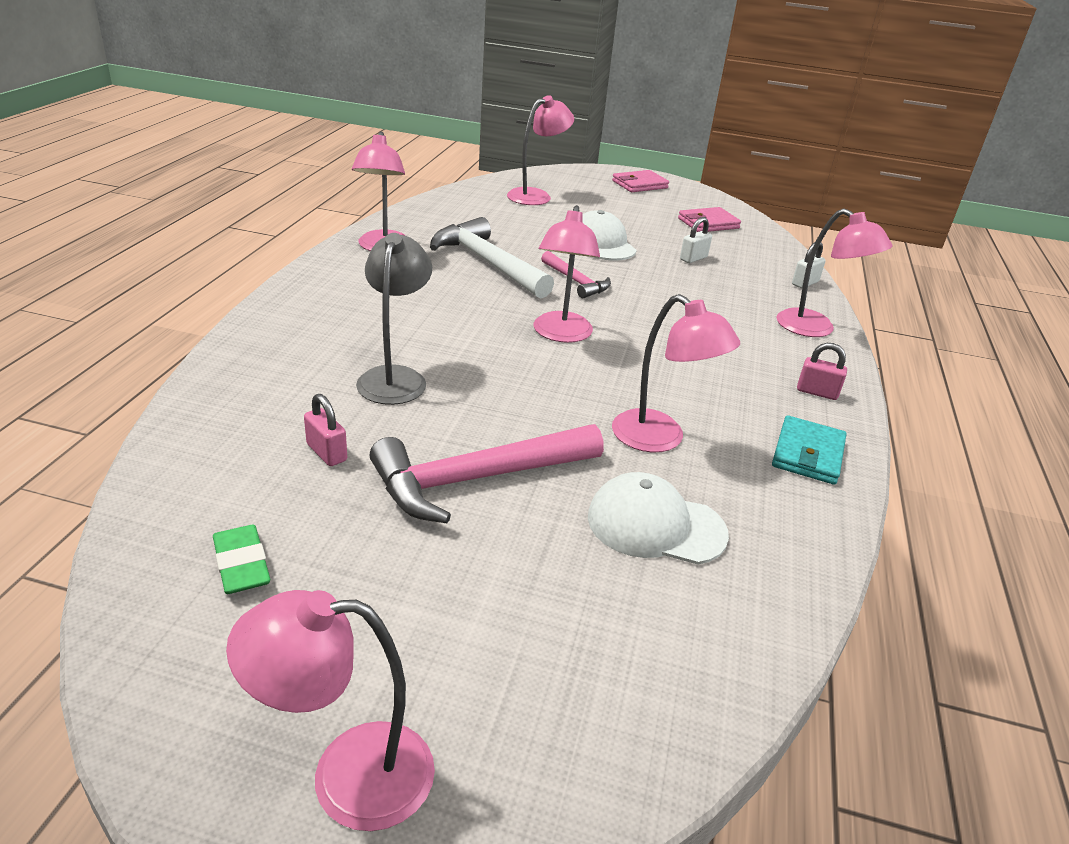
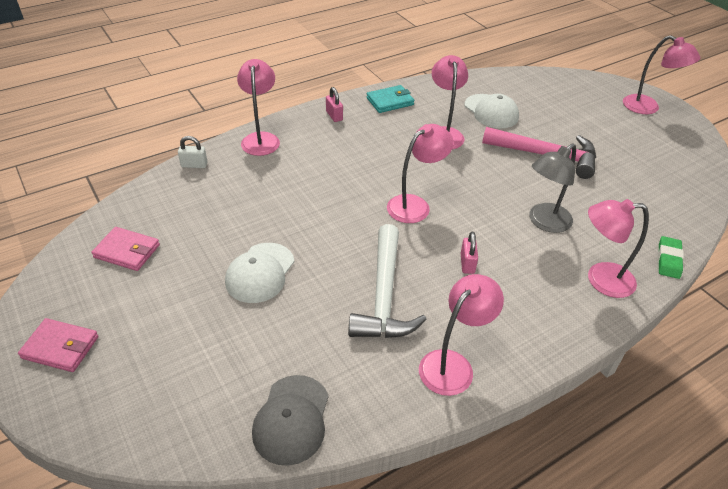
camera: 135 degrees left, 10 degrees up
green eraser [213,525,270,594] -> green eraser moved to [658,236,684,279]
pink padlock [304,394,347,466] -> pink padlock moved to [461,232,478,274]
pink lamp [507,95,574,205] -> pink lamp moved to [588,199,649,298]
pink hammer [541,251,611,298] -> none
white padlock [680,217,712,263] -> none
none -> grey cap [252,375,329,466]

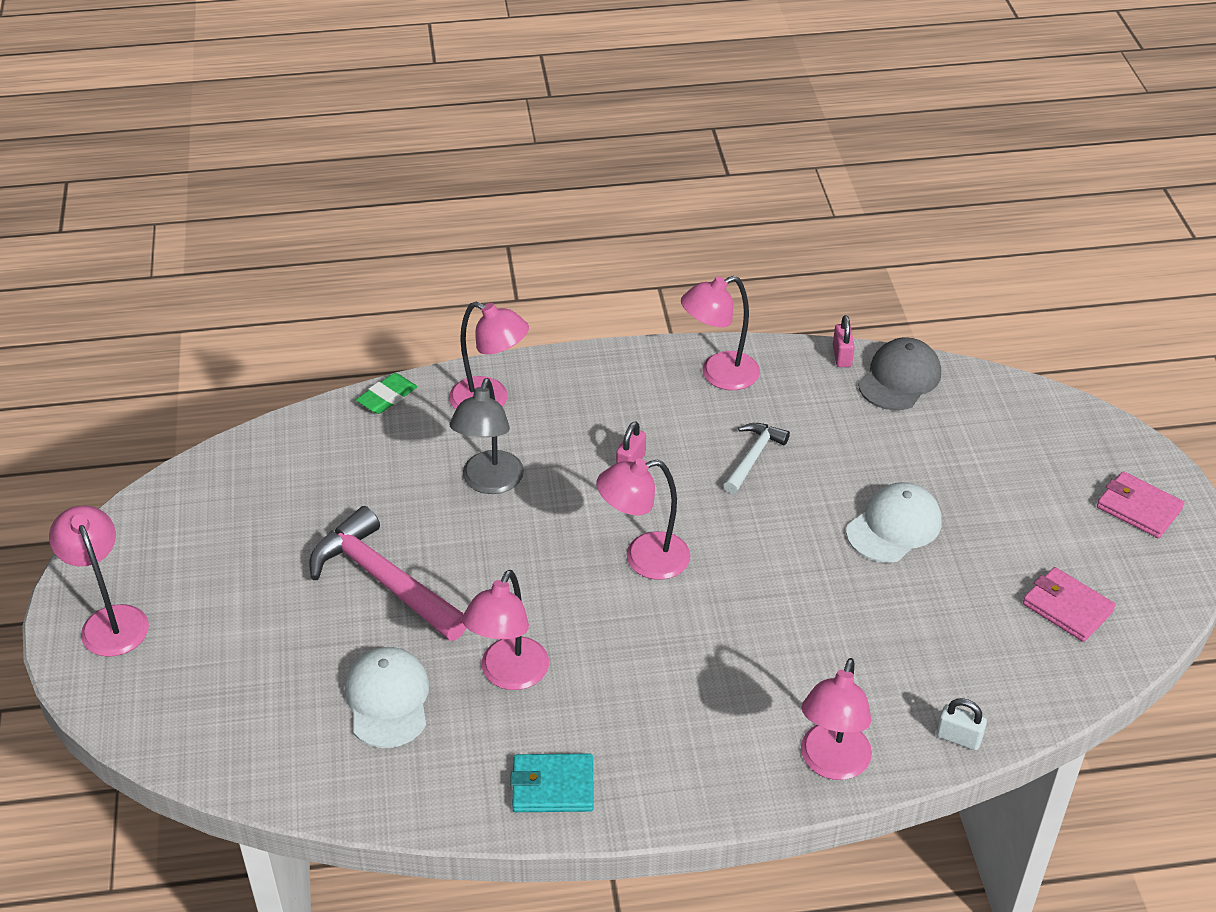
camera: 155 degrees left, 0 degrees up
pink padlock [326,87,343,122] -> pink padlock moved to [833,315,855,367]
white hammer [348,224,427,338] -> white hammer [723,423,790,494], size x0.56
grey lamp [529,143,576,233] -> grey lamp turned 120 degrees clockwise [449,378,524,494]

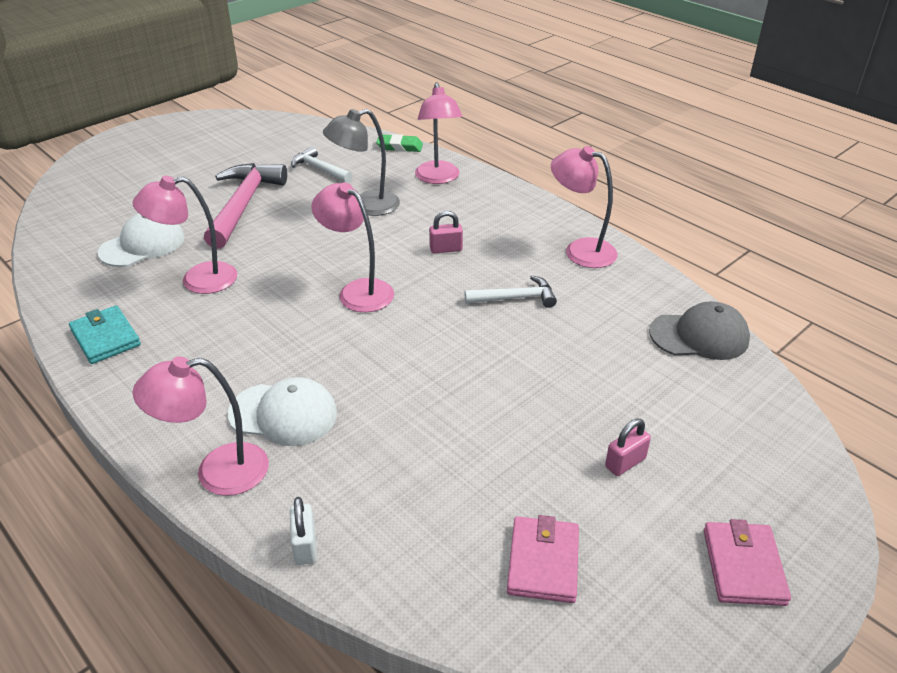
camera: 55 degrees right, 5 degrees down
pink lamp [49,506,149,657] -> none
pink padlock [833,315,855,367] -> pink padlock moved to [605,419,651,476]
white cap [846,482,942,563] -> white cap moved to [228,377,337,446]
none -> white hammer [291,146,353,183]

